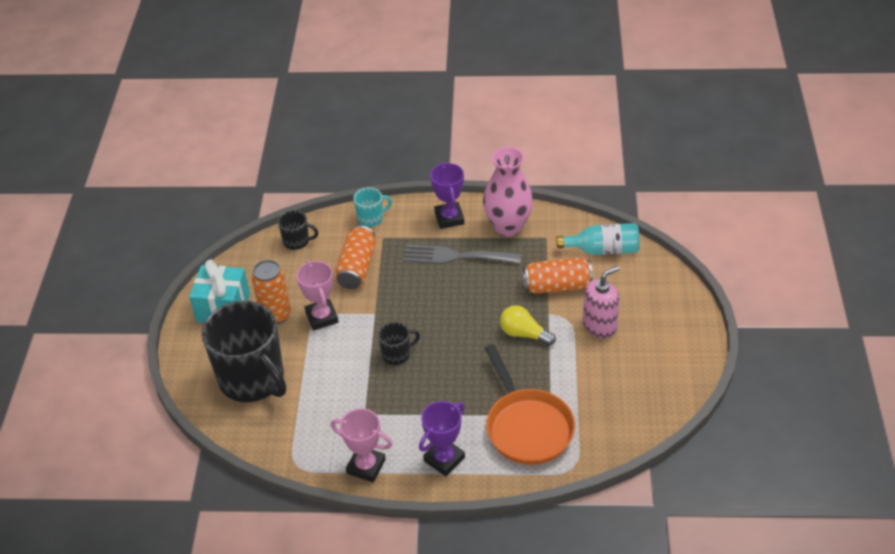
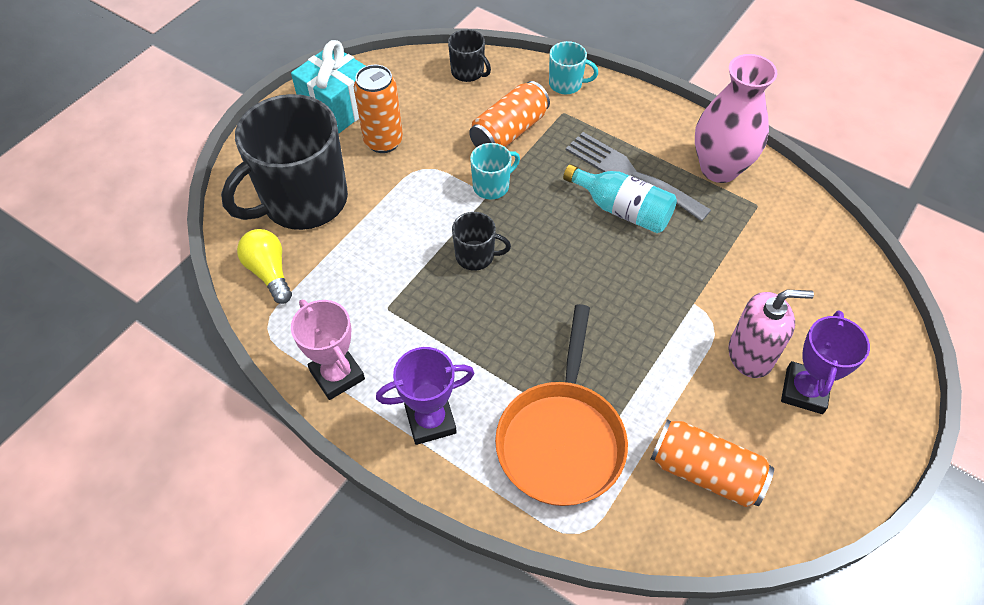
camera: 30 degrees right, 10 degrees up
black mug [202,301,286,402] -> black mug turned 60 degrees clockwise [221,94,348,230]
pink trophy [296,260,339,330] -> none
purple trophy [430,162,464,229] -> purple trophy moved to [781,310,870,414]
yellow light bulb [500,305,556,346] -> yellow light bulb moved to [237,229,292,304]
orange can [523,258,593,294] -> orange can moved to [651,419,774,507]
turquoise bottle [556,223,640,255] -> turquoise bottle moved to [563,164,677,233]
none -> turquoise mug [470,143,520,199]

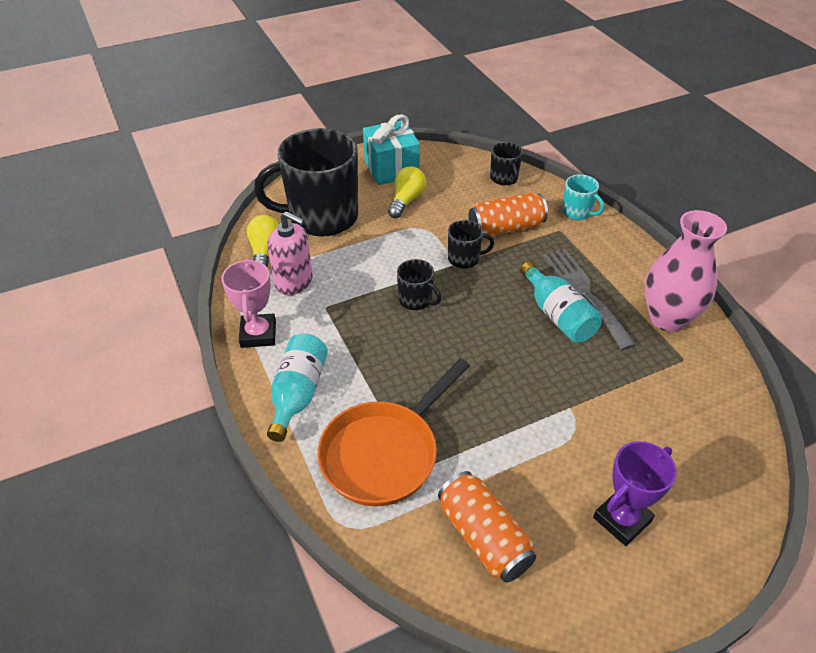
camera: 30 degrees right, 10 degrees down
orange can [354,65,403,153] -> yellow light bulb [388,166,426,218]
purple trophy [376,347,474,445] -> turquoise bottle [267,334,328,442]
turquoise mug [470,143,520,199] -> black mug [448,220,494,268]
pink soap dispenser [728,290,814,378] -> pink soap dispenser moved to [267,211,313,295]

